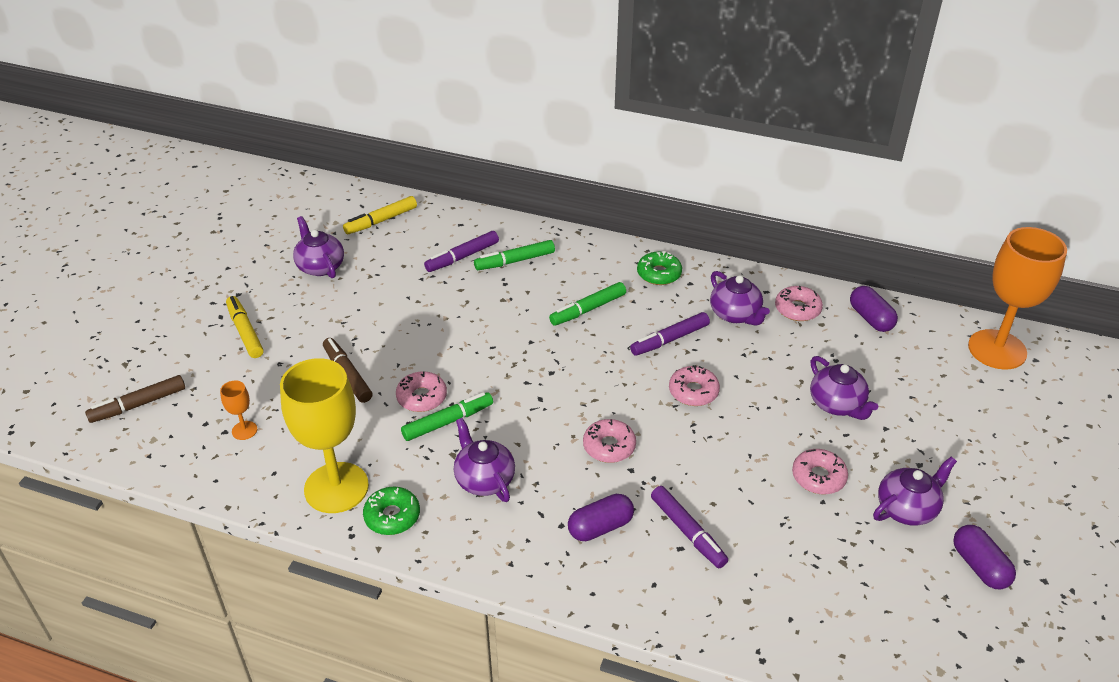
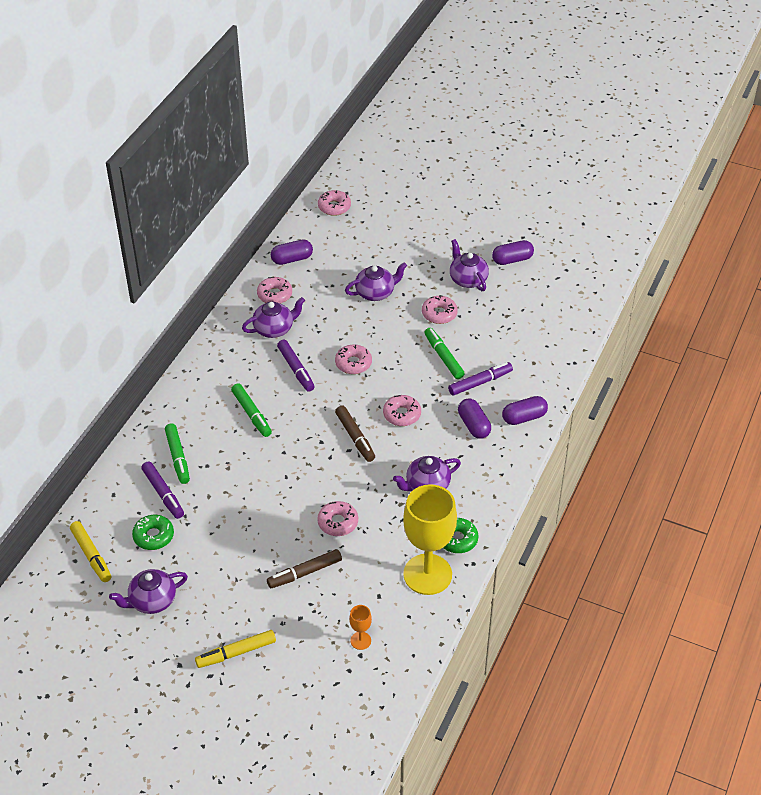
camera: 85 degrees left, 5 degrees up
brown marker [85,375,185,423] -> brown marker moved to [335,406,375,462]
green marker [401,392,493,441] -> green marker moved to [424,328,465,379]
green donut [637,251,682,285] -> green donut moved to [132,515,174,550]
orange goblet [968,227,1067,369] -> pink donut [318,190,351,216]
none -> purple capsule [502,396,548,425]

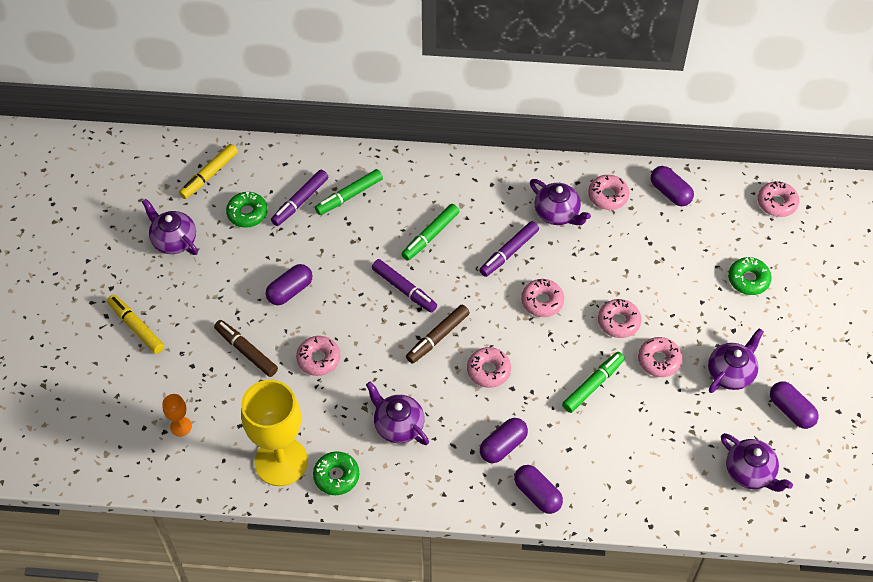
camera: 70 degrees right, 10 degrees up
purple teapot [345,262,407,301] -> purple teapot moved to [721,433,793,492]
purple marker [448,362,513,396] -> purple marker moved to [372,259,437,313]
none -> purple capsule [266,264,312,305]
none -> pink donut [598,299,641,338]
none -> green donut [728,257,772,295]

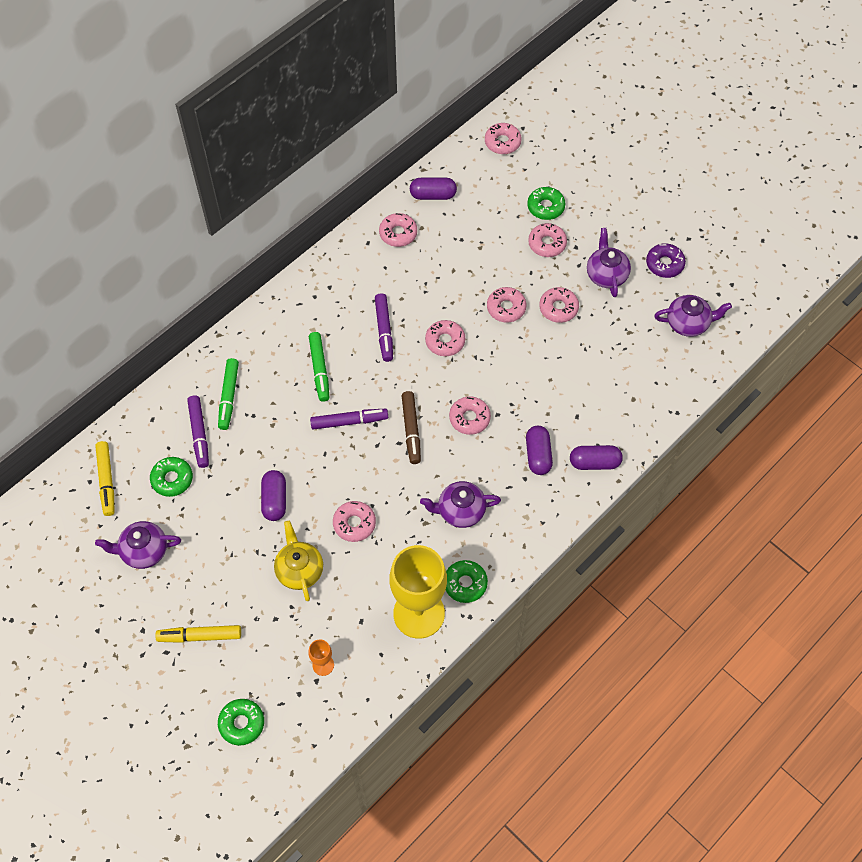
camera: 50 degrees left, 5 degrees up
brown marker [214,320,278,377] -> yellow teapot [274,521,323,601]
purple teapot [530,179,591,225] -> none
green marker [562,352,625,413] -> none
purple capsule [770,381,819,429] -> purple donut [646,243,686,278]
none -> green donut [218,699,264,746]
none -> pink donut [528,223,567,257]

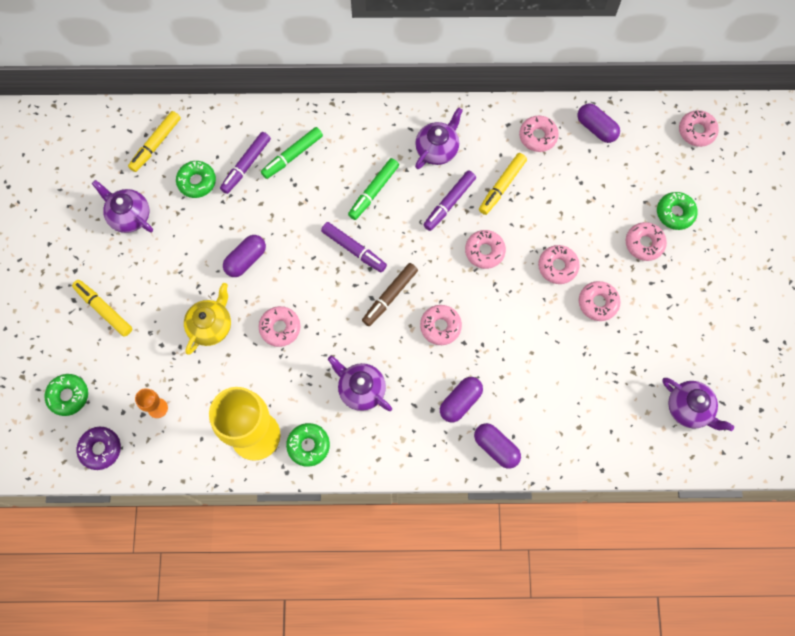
camera: 45 degrees right, 10 degrees up
purple teapot [587,228,631,297] -> purple teapot moved to [415,107,463,169]
purple donut [646,243,686,278] -> purple donut moved to [76,427,121,470]
none -> yellow marker [479,153,527,215]

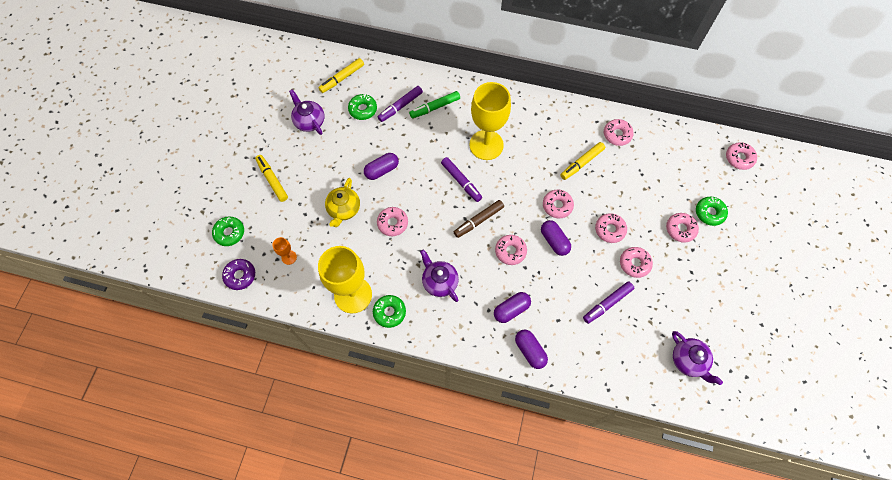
camera: 15 degrees right, 5 degrees down
yellow teapot [184,283,231,355] -> yellow teapot turned 150 degrees clockwise [325,178,360,227]
green marker [348,158,399,220] -> yellow goblet [469,82,511,160]
purple teapot [415,107,463,169] -> none
purple marker [423,171,476,231] -> purple marker moved to [583,281,634,324]
purple capsule [578,103,620,143] -> purple capsule moved to [541,220,571,256]

